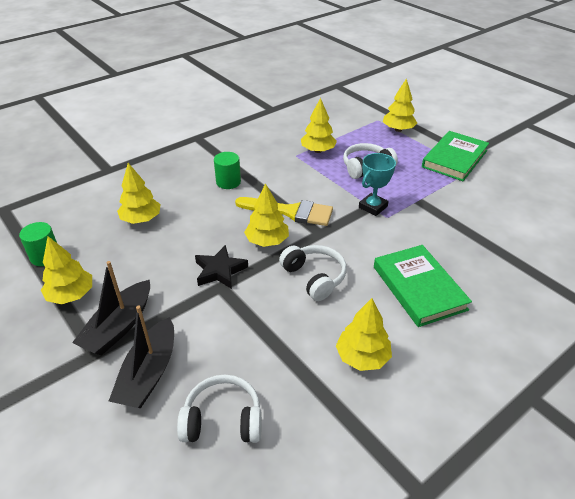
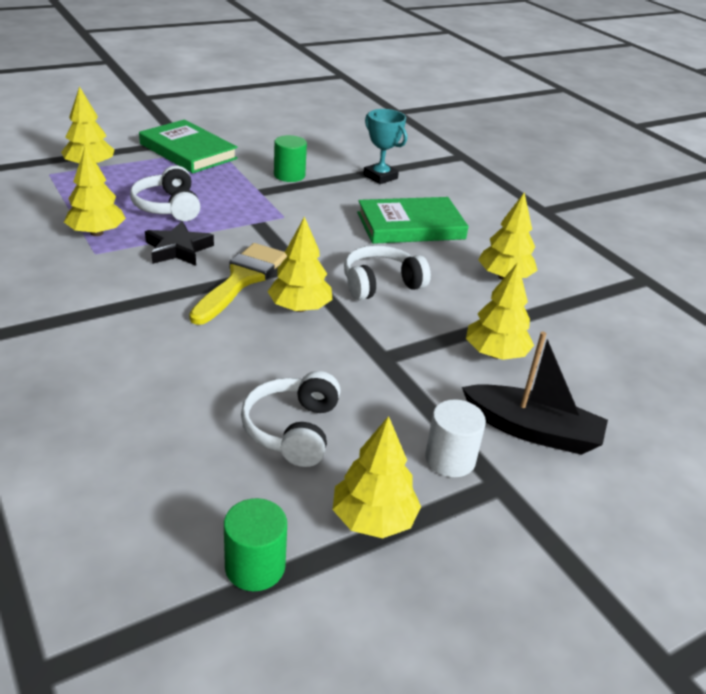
camera: 85 degrees left, 5 degrees down
black boat [72,261,150,355] -> white cylinder [425,399,486,477]
yellow tree [117,163,161,224] -> yellow tree moved to [466,262,534,360]
white headphones [177,375,262,443] -> white headphones moved to [241,371,341,467]
black star [195,245,248,289] -> black star moved to [145,221,214,266]
green cylinder [214,152,241,189] -> green cylinder moved to [274,135,307,182]
turquoise trophy [359,153,396,216] -> turquoise trophy moved to [363,109,407,184]

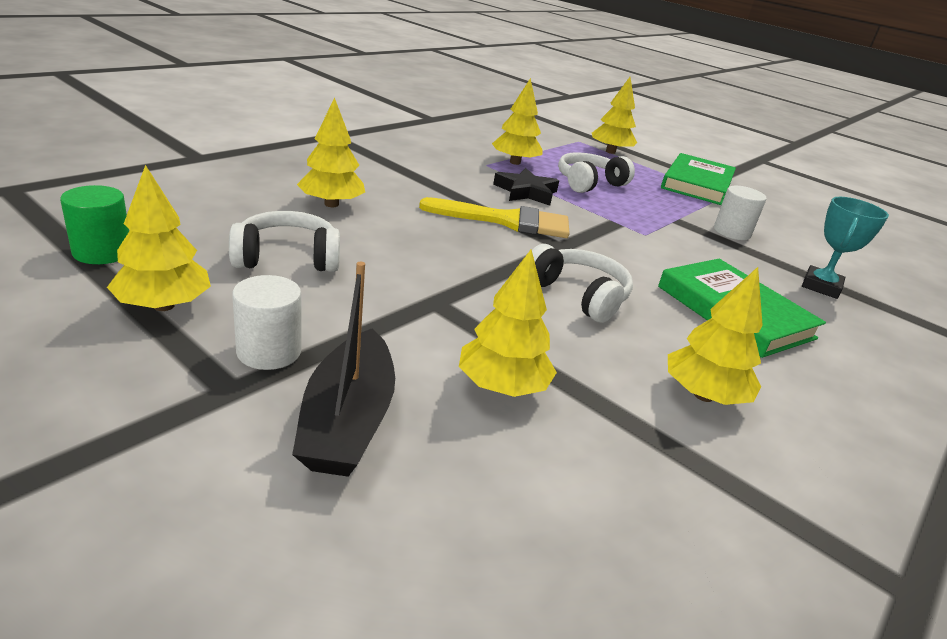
camera: 70 degrees right, 5 degrees down
yellow tree [267,216,332,312] -> yellow tree moved to [297,97,365,207]
green cylinder [274,135,307,182] -> white cylinder [714,186,767,240]

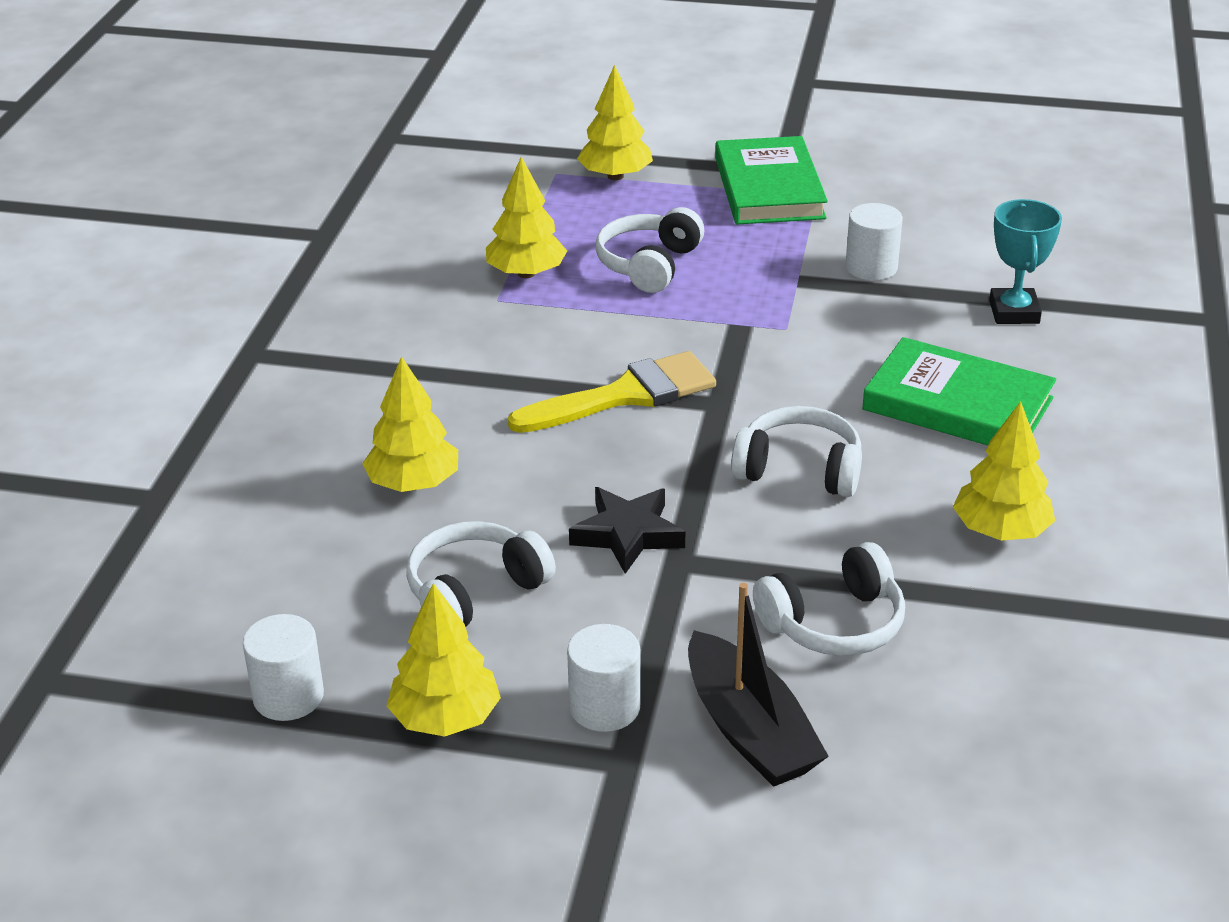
camera: 25 degrees left, 5 degrees up
green cylinder [60,185,129,264] -> white cylinder [243,614,324,721]
yellow tree [459,250,557,397] -> white headphones [753,542,905,656]
black star [493,168,559,206] -> black star moved to [569,487,685,574]

